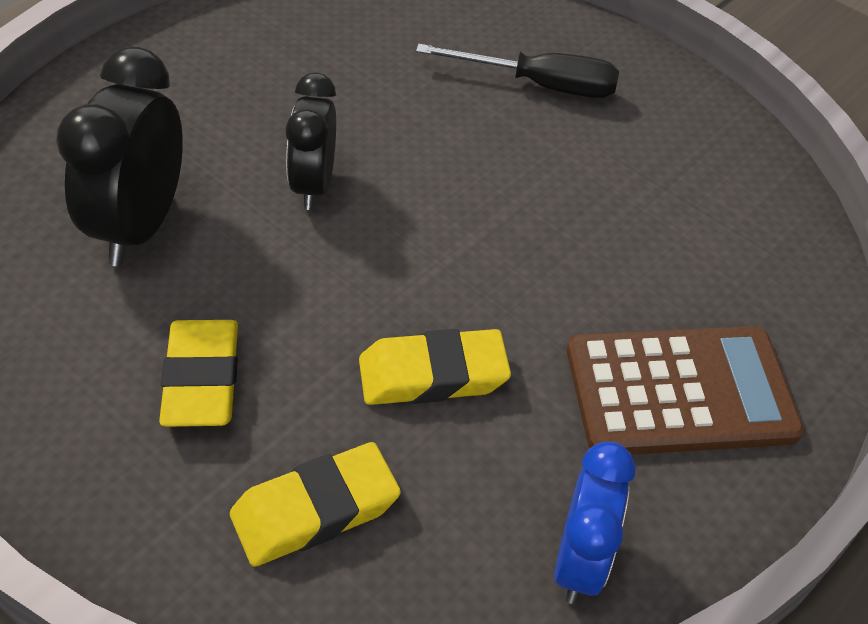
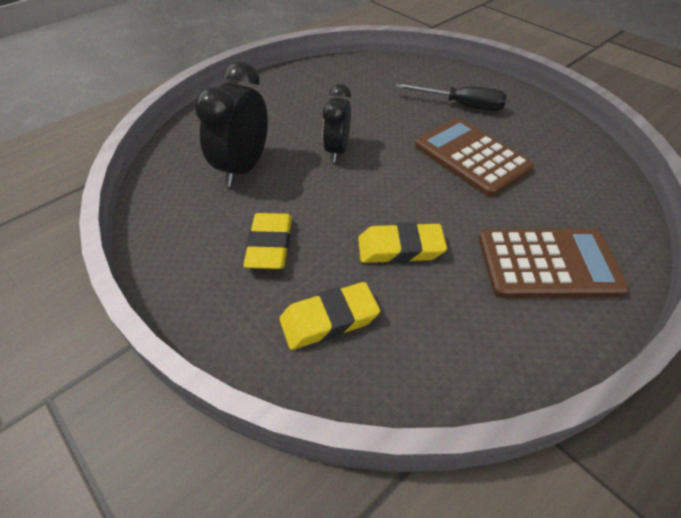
camera: 10 degrees right, 0 degrees up
blue clock [554,441,636,604] -> none
none -> brown calculator [415,118,534,197]

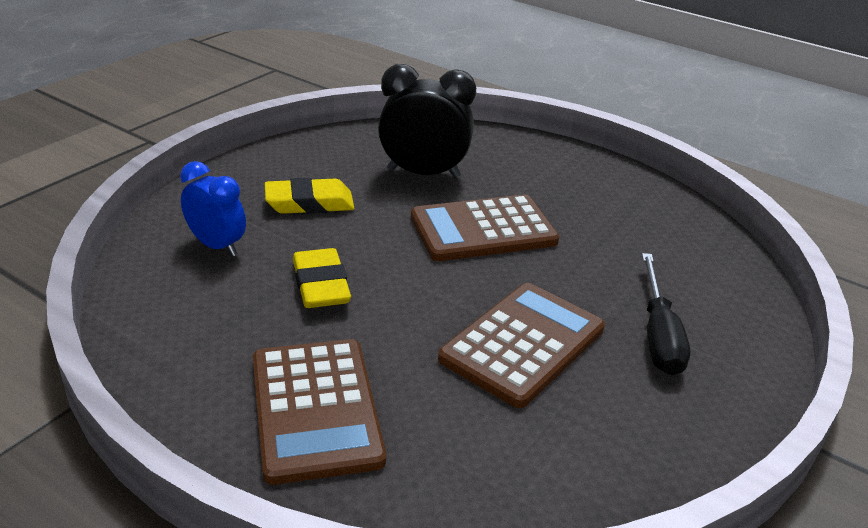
camera: 75 degrees right, 15 degrees down
yellow eraser [279,282,380,350] -> blue clock [180,161,246,256]
black clock [323,84,351,162] -> brown calculator [411,194,559,261]

